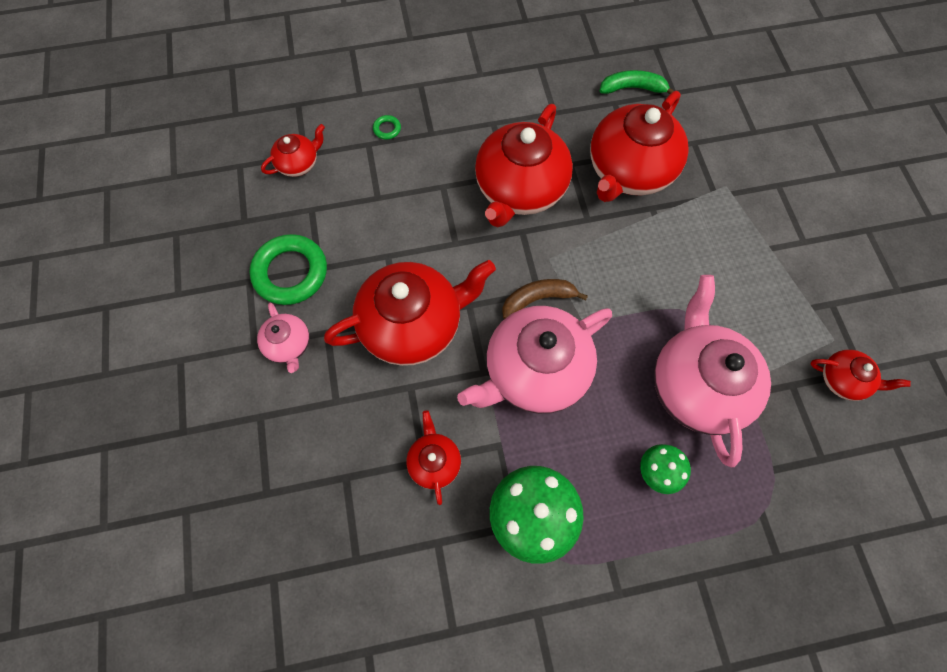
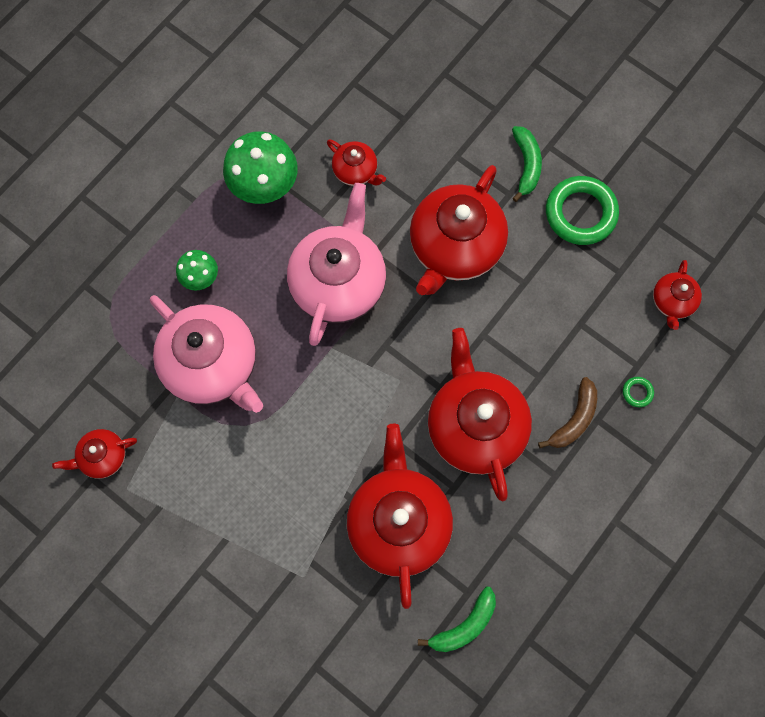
camera: 140 degrees right, 5 degrees up
pink teapot [257,303,309,373] -> green banana [512,126,542,202]
brown banana [502,279,588,319] -> brown banana moved to [538,377,597,448]

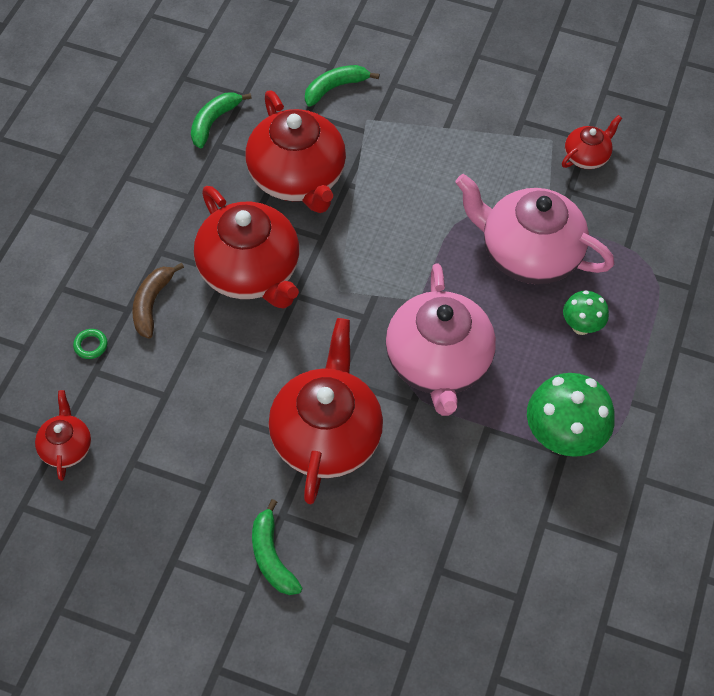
camera: 160 degrees right, 15 degrees down
red teapot [327,139,386,186] -> none
green ring [546,176,619,245] -> none
none -> green banana [305,65,379,107]

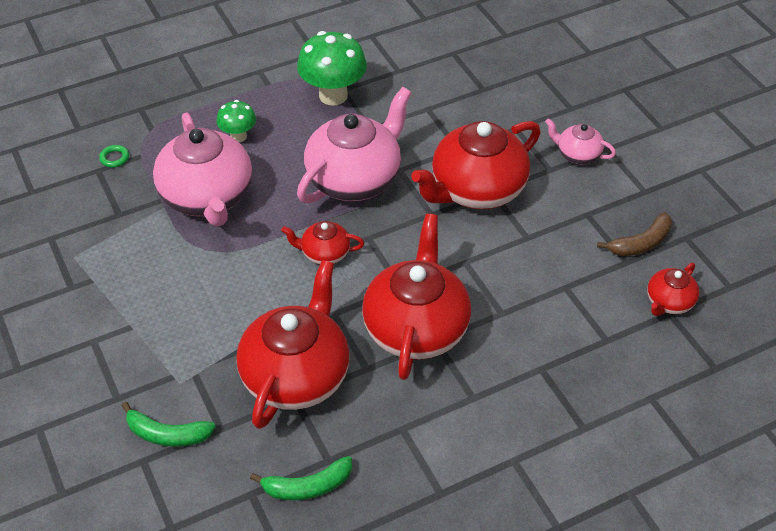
camera: 135 degrees left, 10 degrees down
green ring [73,329,107,359] -> green ring moved to [99,145,129,168]
brown banana [132,263,184,339] -> brown banana moved to [597,212,672,256]
green banana [252,499,302,595] -> pink teapot [545,118,616,165]
red teapot [562,115,622,169] -> red teapot moved to [281,221,364,265]

